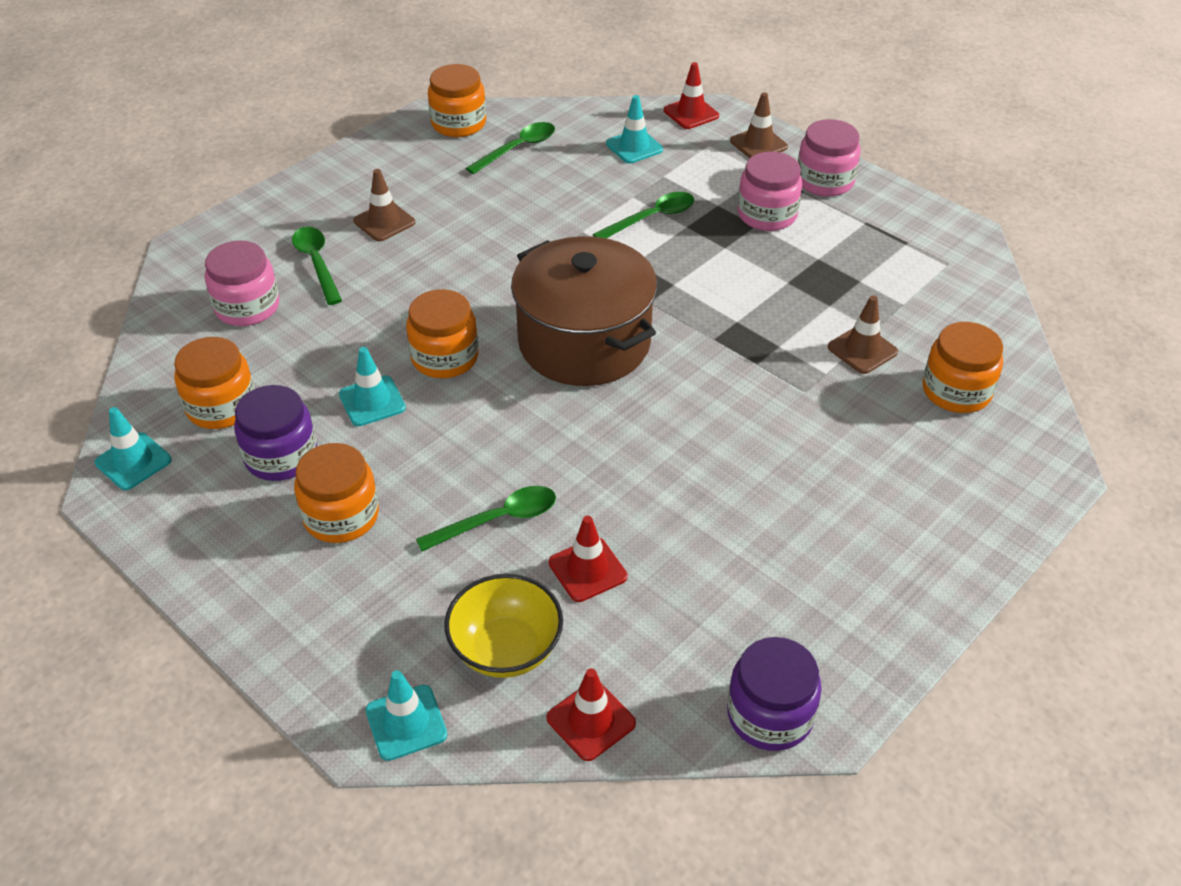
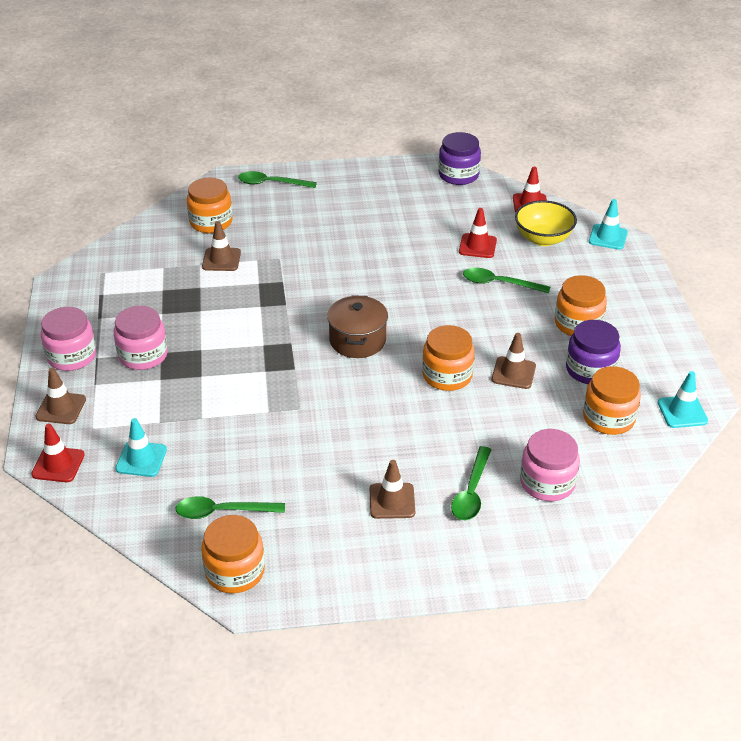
camera: 140 degrees left, 5 degrees down
turquoise traffic cone [339,347,406,426] -> brown traffic cone [492,333,536,389]
brown pot [511,236,657,386] -> brown pot [327,295,388,358], size x0.59
green spoon [593,192,694,238] -> green spoon moved to [238,171,317,188]

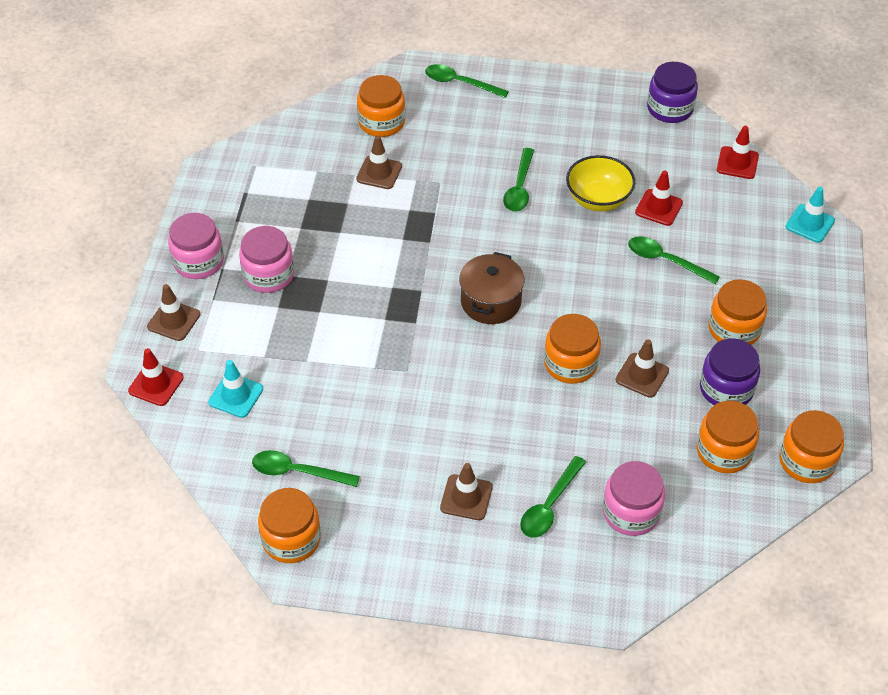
camera: 15 degrees right, 10 degrees up
yellow bowl [515,200,577,246] -> yellow bowl moved to [566,155,635,212]
turquoise traffic cone [658,371,708,428] -> orange jar [779,410,844,483]
none -> green spoon [503,148,534,212]

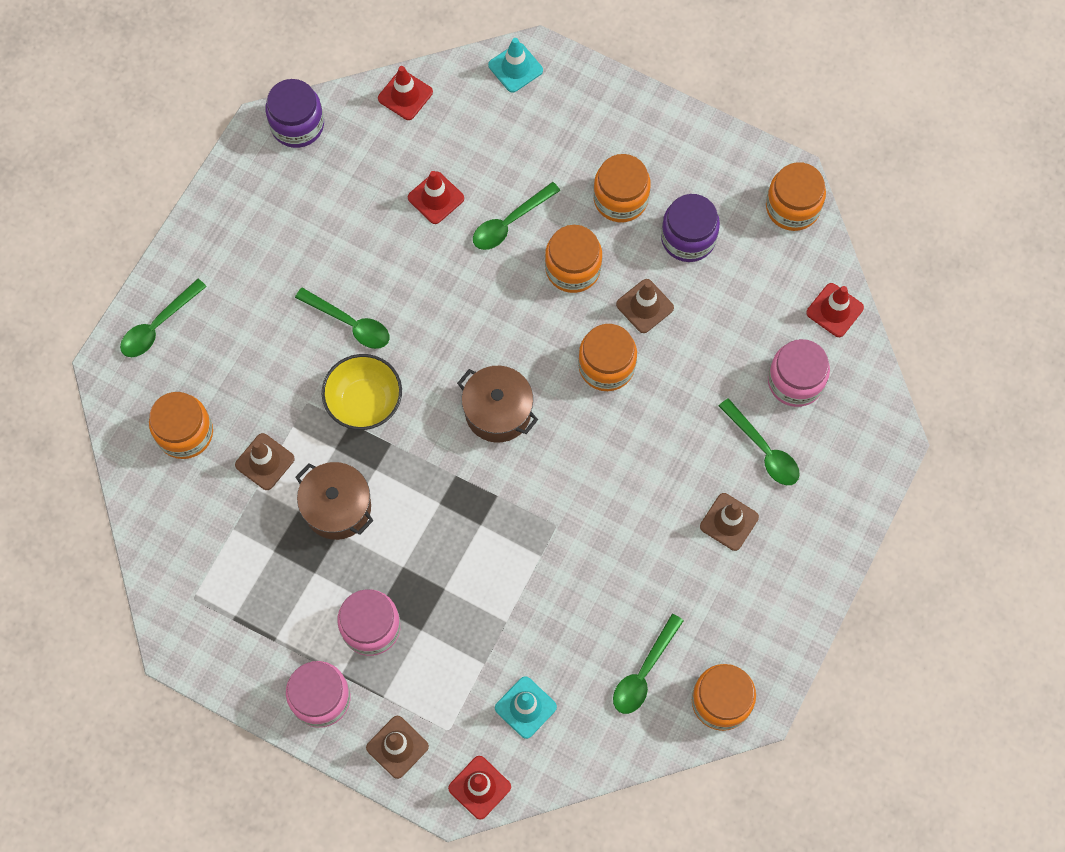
camera: 70 degrees left, 20 degrees up
yellow bowl [566,155,635,212] -> yellow bowl moved to [322,354,402,430]
orange jar [697,401,759,473] -> orange jar moved to [545,225,602,293]
none -> brown pot [296,462,373,540]
none -> red traffic cone [806,283,864,337]

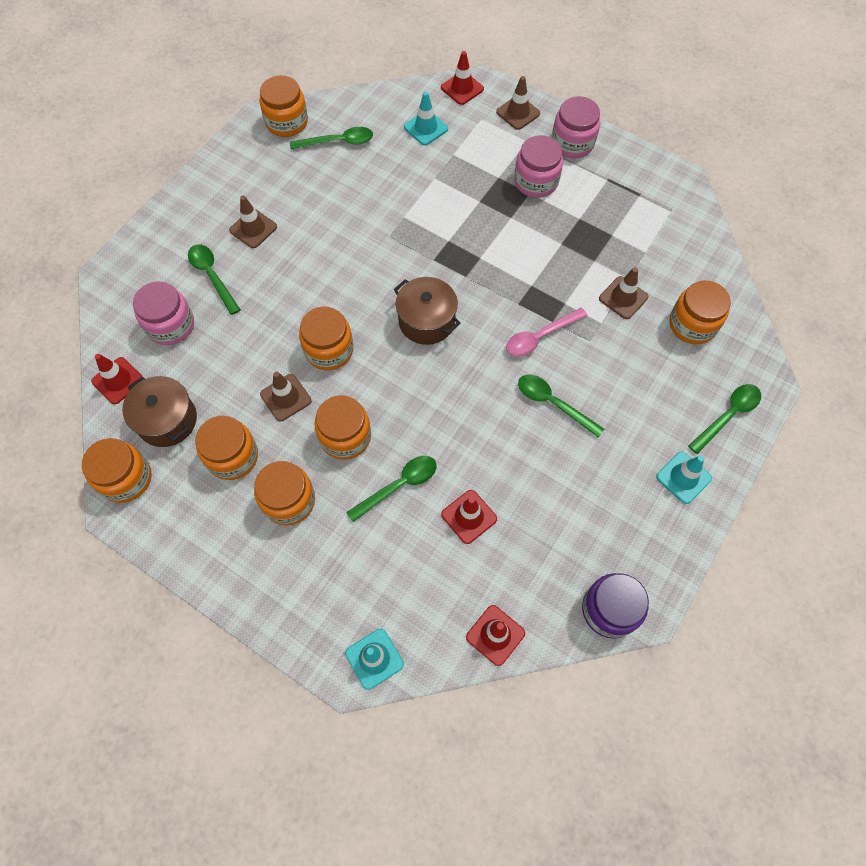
camera: 175 degrees left, 5 degrees down
brown pot [296,462,373,540] -> brown pot moved to [122,376,197,447]
yellow bowl [322,354,402,430] -> pink spoon [506,308,587,357]
green spoon [613,614,684,714] -> green spoon turned 45 degrees clockwise [290,127,373,149]
purple jar [661,194,720,262] -> orange jar [196,416,258,480]
none -> turquoise traffic cone [656,452,712,504]

